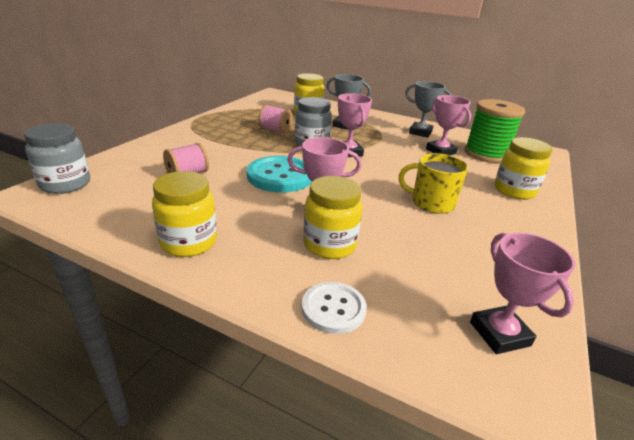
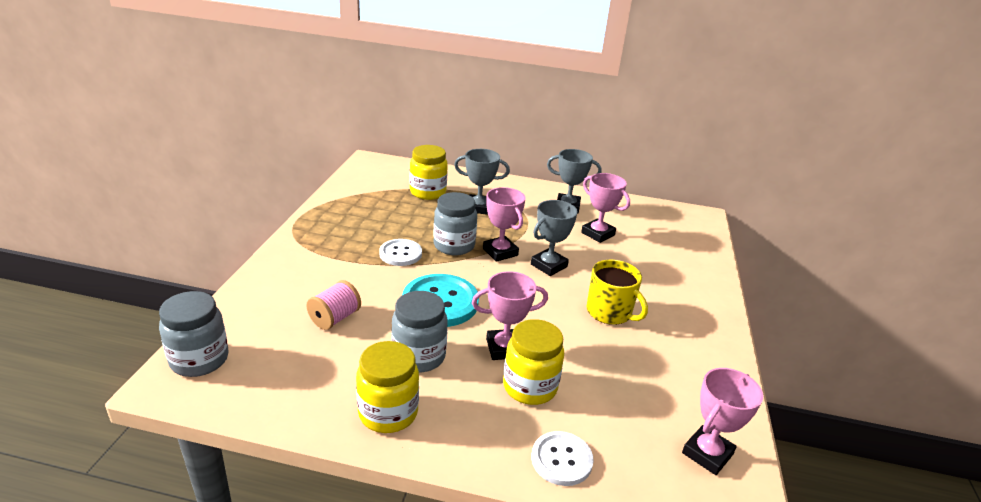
camera: 15 degrees left, 0 degrees up
pink spool [258,105,293,133] -> none
yellow mug [399,153,468,214] -> yellow mug turned 135 degrees counterclockwise [587,260,648,325]
green spool [464,99,525,163] -> none
pink trophy [470,233,575,354] -> pink trophy turned 75 degrees clockwise [682,368,763,475]
yellow jar [494,137,552,200] -> none
none -> white button [379,239,422,266]
none -> grey jar [392,291,448,373]
none -> grey trophy [531,200,578,276]

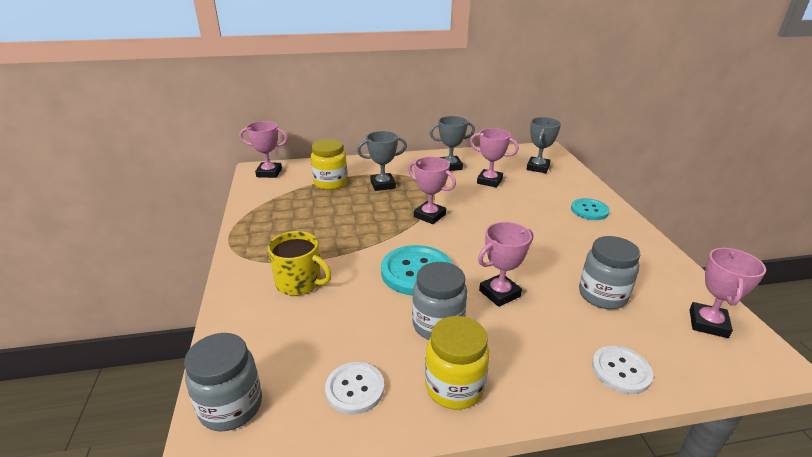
camera: 20 degrees left, 0 degrees up
pink spool [306,280,361,330] -> none
white button [379,239,422,266] -> white button moved to [325,362,384,415]
grey jar [433,192,477,255] -> grey jar moved to [579,236,640,309]
yellow jar [503,319,564,405] -> none
grey trophy [531,200,578,276] -> grey trophy moved to [526,117,561,173]
yellow mug [587,260,648,325] -> yellow mug moved to [268,231,332,296]
none -> pink trophy [239,121,288,178]
none -> turquoise button [571,198,610,220]

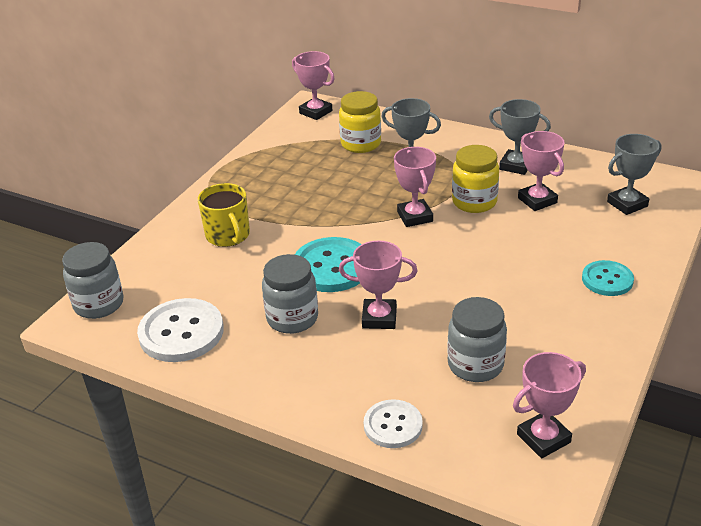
camera: 40 degrees right, 5 degrees up
white button [325,362,384,415] -> white button [137,298,224,362], size x1.63
yellow jar [425,316,490,410] -> yellow jar moved to [452,145,499,213]

